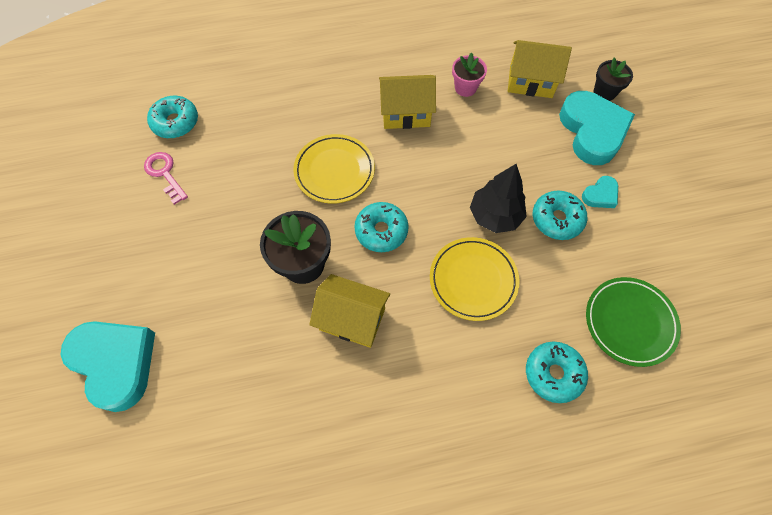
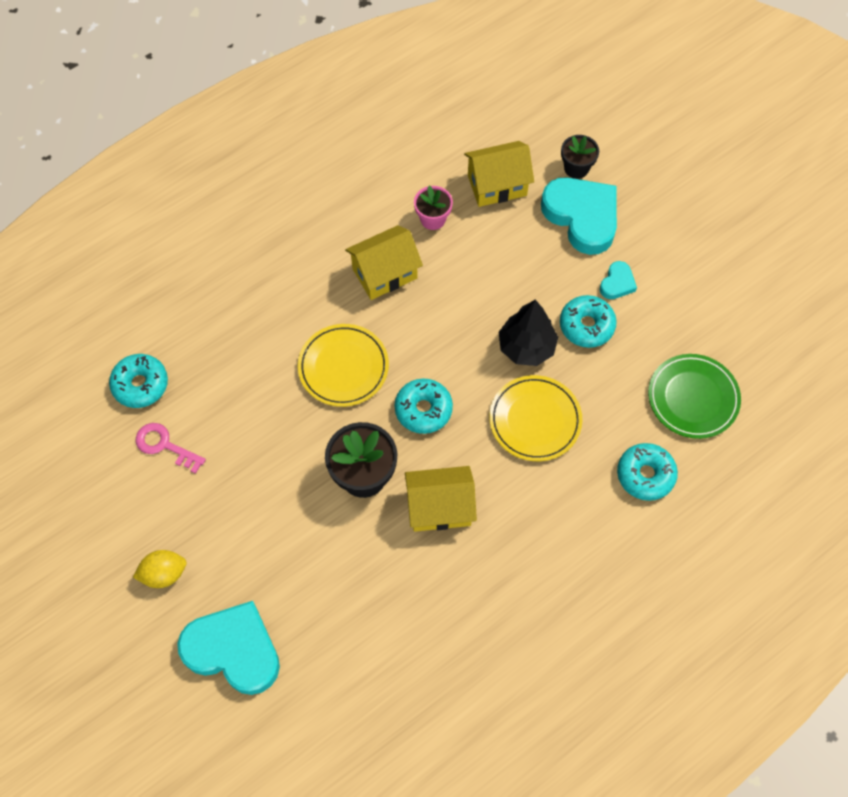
camera: 25 degrees left, 0 degrees up
none -> yellow lemon [133,550,187,588]

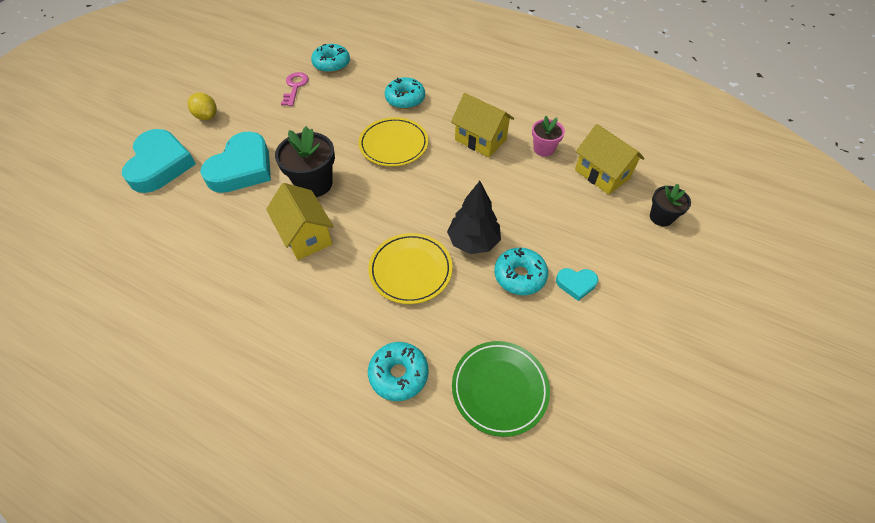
camera: 65 degrees right, 10 degrees down
turquoise donut [395,379,453,434] -> turquoise donut moved to [385,77,425,109]
turquoise heart [541,177,617,255] -> turquoise heart moved to [200,131,271,193]

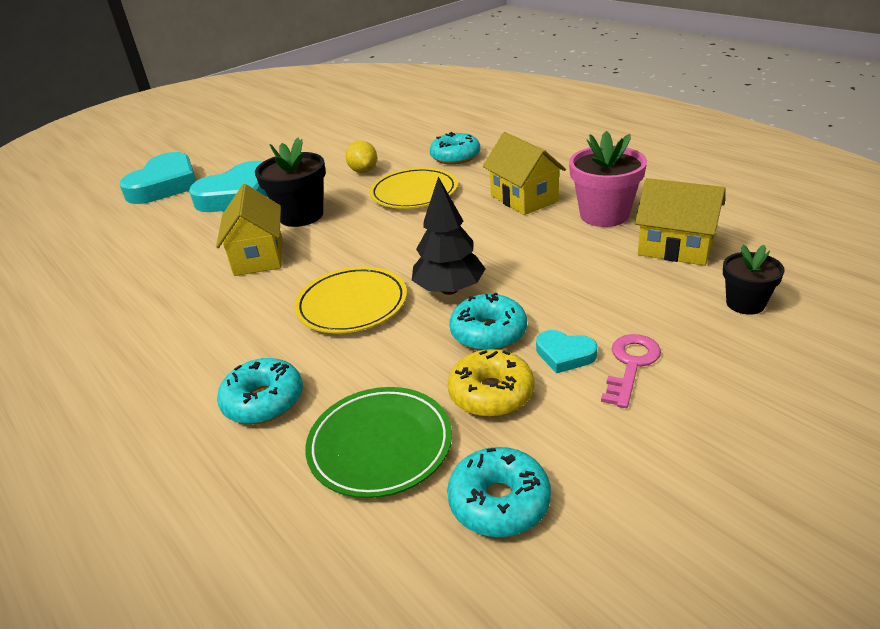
camera: 25 degrees right, 20 degrees down
yellow lemon [188,93,217,120] -> yellow lemon moved to [345,140,377,173]
pink key [281,72,309,106] -> pink key moved to [601,334,661,408]
turquoise donut [311,44,350,73] -> turquoise donut moved to [447,447,551,537]
pink flower pot [532,116,565,157] -> pink flower pot [569,131,647,227], size x1.65
yellow house [575,124,645,195] -> yellow house turned 45 degrees counterclockwise [635,178,725,266]
none -> yellow donut [448,349,535,417]

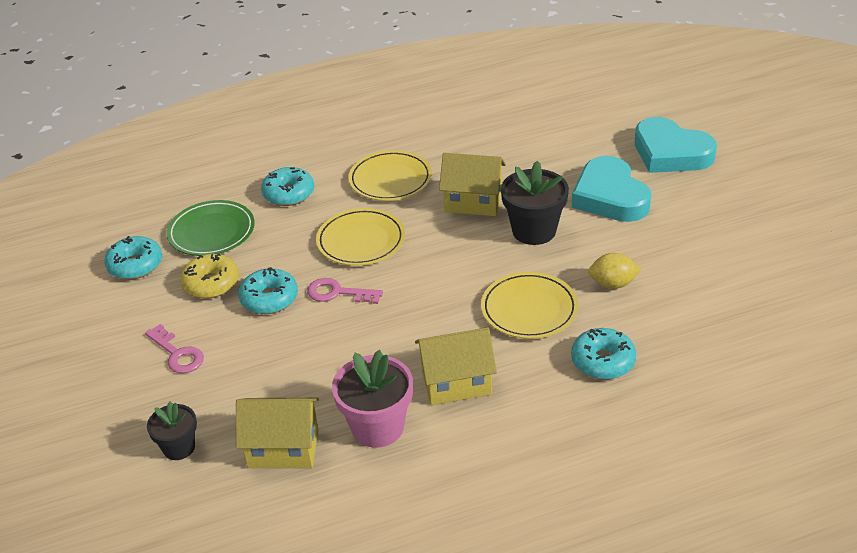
camera: 110 degrees right, 5 degrees up
black tree [412,177,486,295] -> pink key [307,278,383,304]
turquoise heart [536,330,598,374] -> none
yellow house [635,178,725,266] -> yellow house turned 45 degrees clockwise [236,398,319,468]
none -> yellow plate [349,150,432,201]

